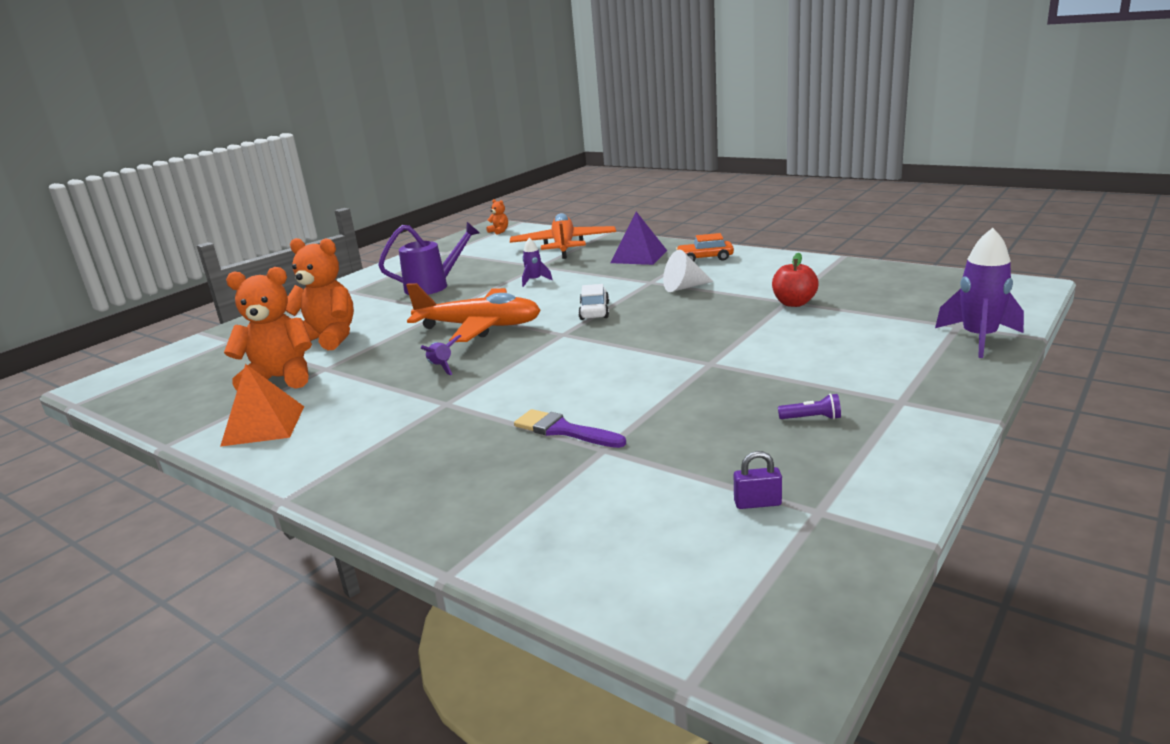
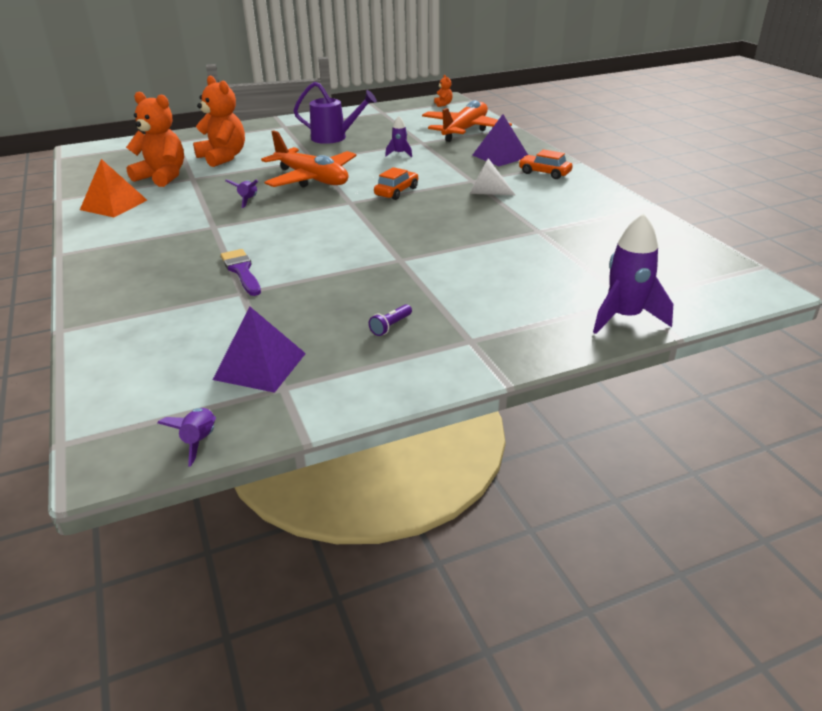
camera: 30 degrees right, 10 degrees up
white car [578,284,609,320] -> orange car [374,167,418,200]
purple padlock [734,451,782,509] -> purple pyramid [213,306,306,393]
red apple [772,253,819,307] -> none
purple flashlight [778,394,841,420] -> purple flashlight turned 90 degrees clockwise [369,304,412,336]
none -> purple rocket [157,408,216,467]

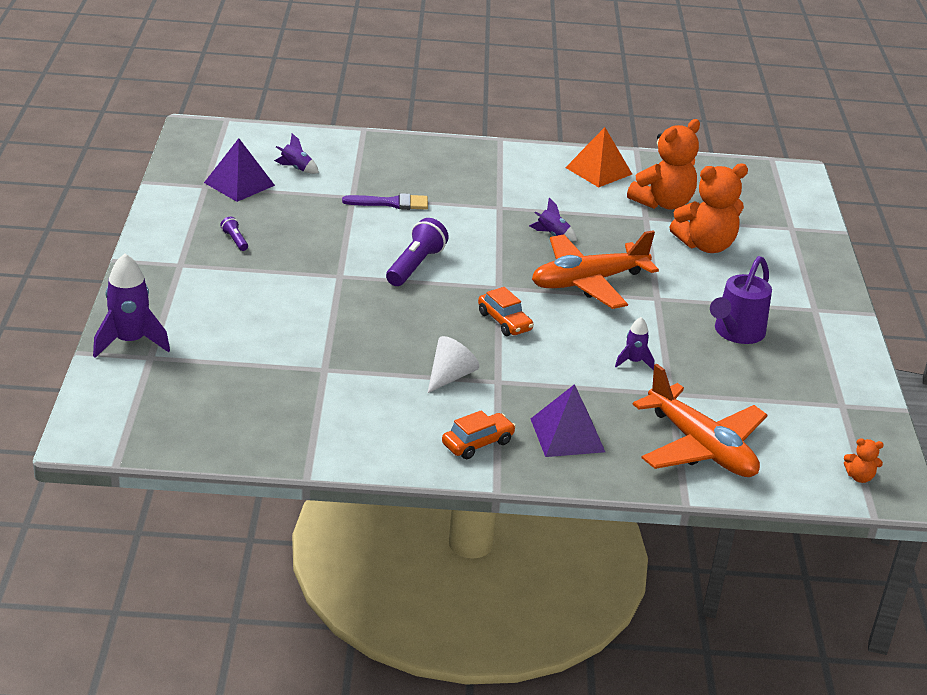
camera: 110 degrees right, 0 degrees up
purple rocket [157,408,216,467] -> purple rocket moved to [274,133,319,174]
none -> purple flashlight [386,218,449,286]

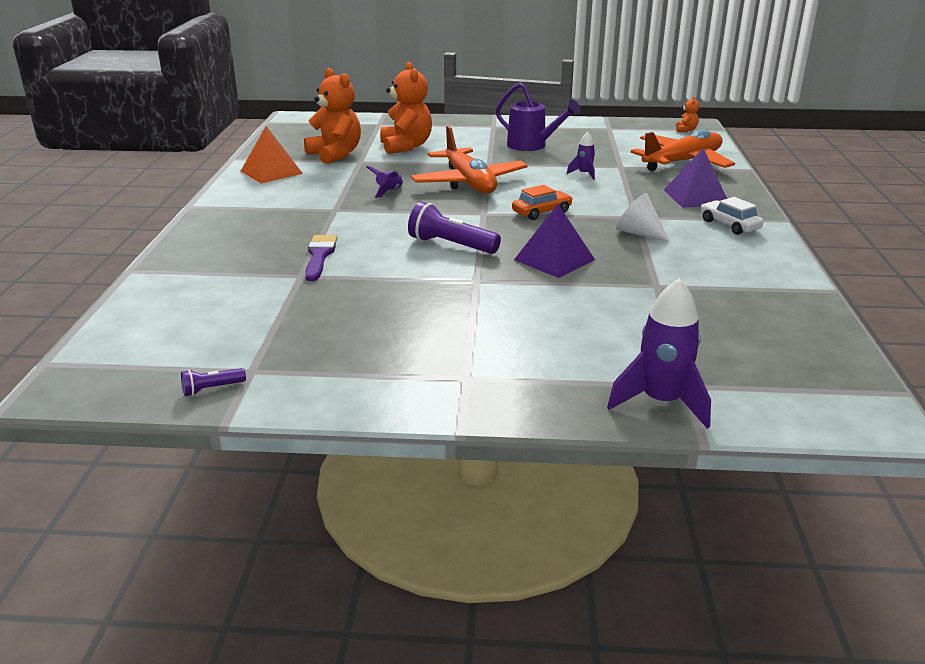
camera: 85 degrees left, 5 degrees down
purple pyramid [204,138,275,202] -> purple pyramid moved to [514,204,595,278]
purple flashlight [220,217,248,251] -> purple flashlight moved to [181,368,246,396]
purple rocket [274,133,319,174] -> none
orange car [442,410,516,459] -> white car [701,197,763,235]

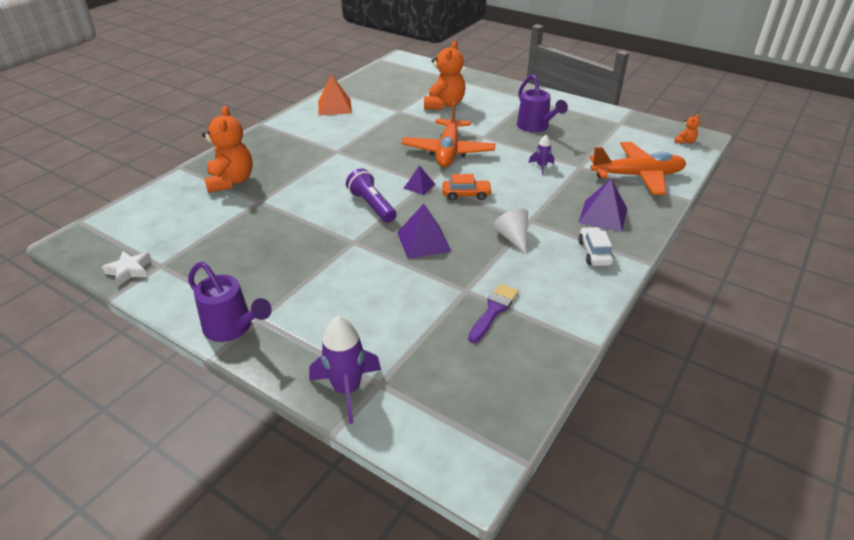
camera: 30 degrees right, 10 degrees up
purple flashlight [181,368,246,396] -> white star [102,251,152,286]
orange teddy bear [304,68,361,164] -> orange teddy bear moved to [202,106,253,193]
purple brush [305,235,337,281] -> purple brush moved to [468,284,519,343]
purple rocket [366,166,404,198] -> none
none -> purple watering can [188,262,272,342]
none -> purple pyramid [404,165,435,195]

